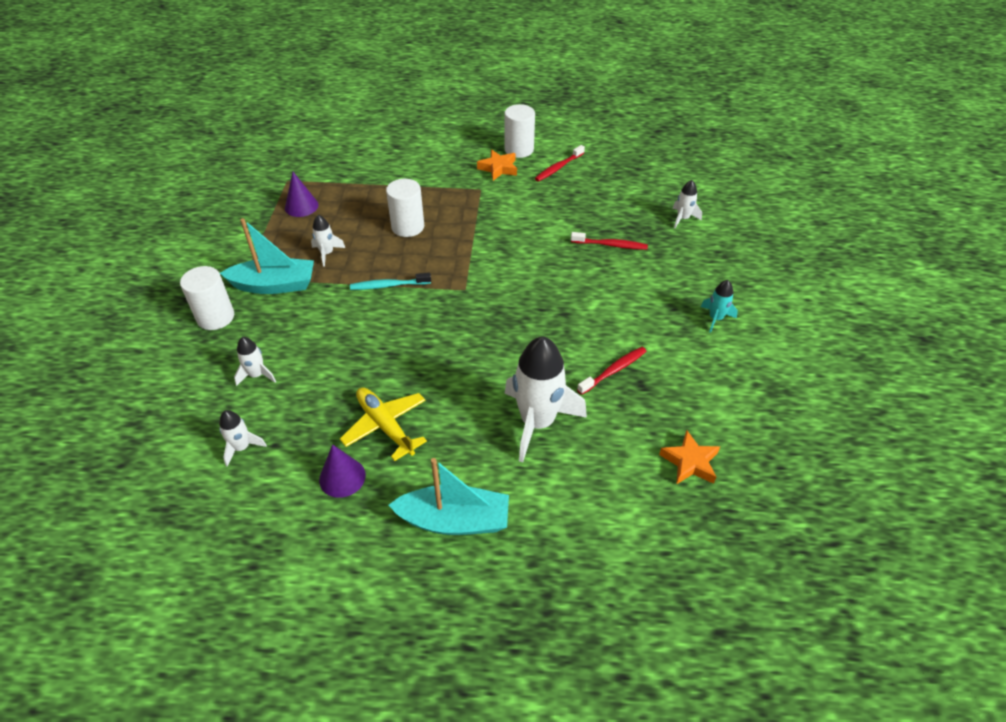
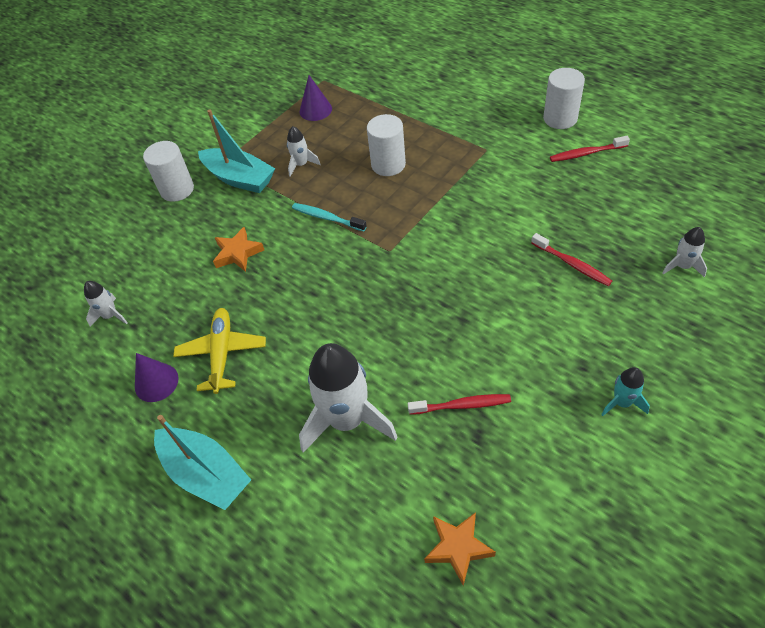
camera: 40 degrees right, 5 degrees up
white rocket [234,337,276,386] -> none
orange star [477,150,517,181] -> orange star moved to [213,227,264,272]

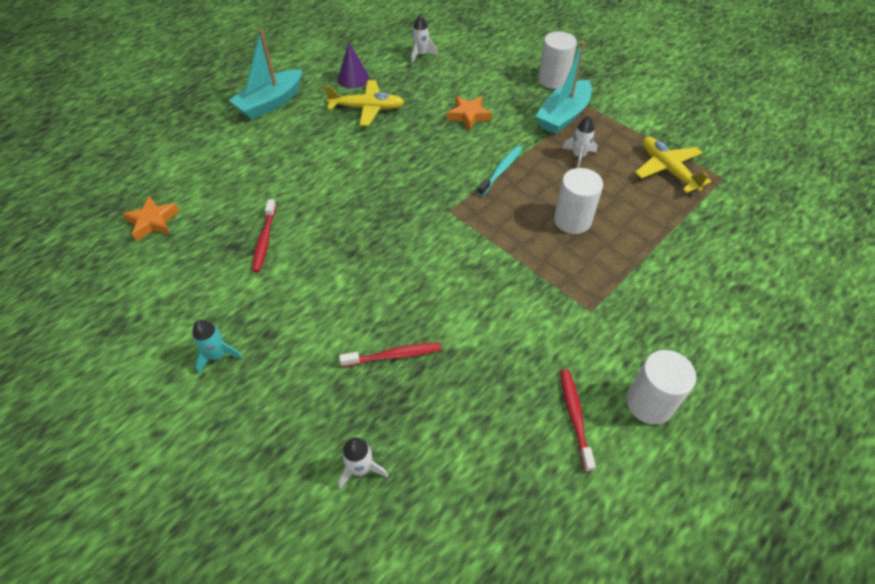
camera: 90 degrees right, 0 degrees up
white rocket [299,343,397,453] -> none
purple cone [300,75,332,121] -> yellow plane [635,136,712,193]
red toothbrush [531,233,612,286] -> red toothbrush turned 150 degrees counterclockwise [339,342,441,367]

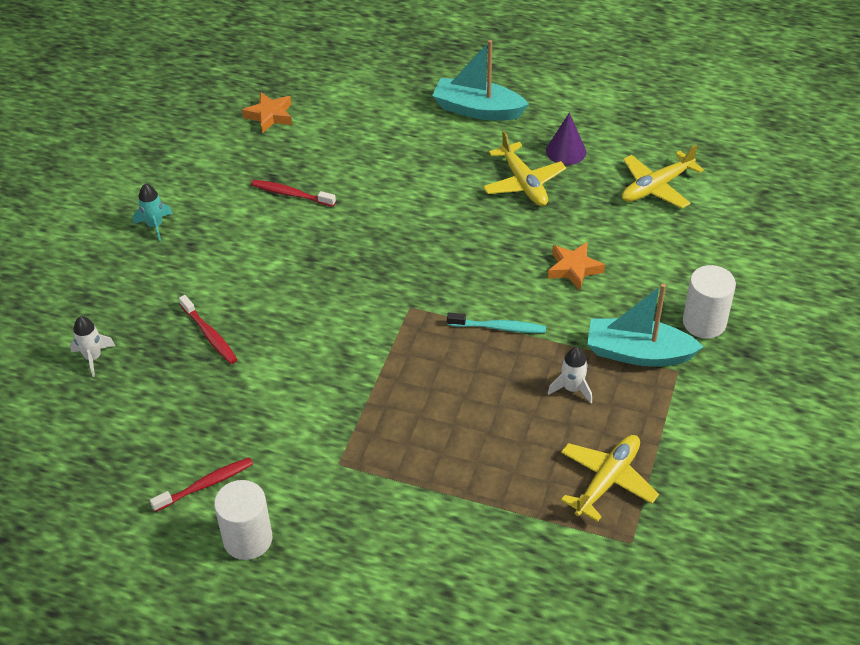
camera: 65 degrees right, 5 degrees down
red toothbrush [252,199,276,272] -> red toothbrush turned 45 degrees clockwise [251,180,336,207]
white rocket [411,15,438,63] -> yellow plane [622,144,704,208]
white cylinder [554,168,603,234] -> none

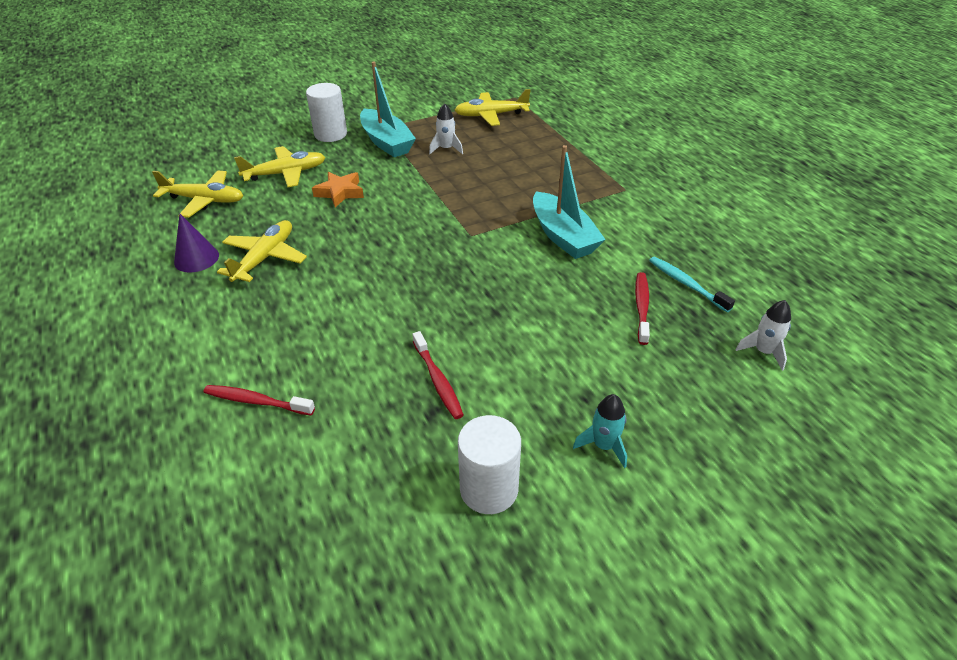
camera: 135 degrees left, 5 degrees down
red toothbrush [150,457,253,512] -> red toothbrush moved to [203,385,315,416]
white cylinder [214,480,272,560] -> white cylinder moved to [458,415,521,514]
orange star [242,92,292,133] -> none
turquoise boat [432,40,529,121] -> turquoise boat moved to [533,145,606,259]
turquoise toothbrush [447,313,546,333] -> turquoise toothbrush moved to [649,257,735,312]
none -> yellow plane [234,146,325,187]

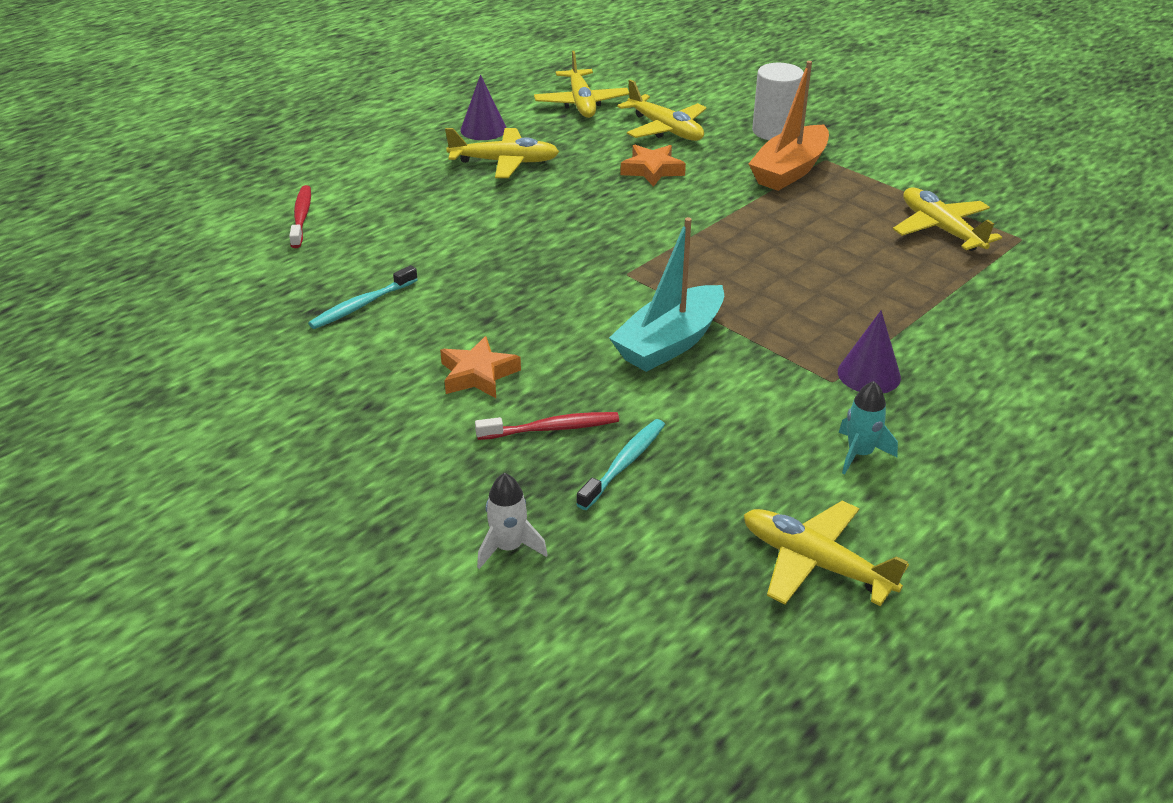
camera: 70 degrees right, 5 degrees down
turquoise boat [360,61,416,157] -> orange boat [749,61,829,191]
red toothbrush [412,331,464,419] -> turquoise toothbrush [308,265,418,329]
white rocket [429,103,463,154] -> none
white cylinder [458,415,521,514] -> none
turquoise rocket [573,394,627,468] -> turquoise rocket moved to [839,381,898,474]
none -> orange star [440,336,521,398]
none -> yellow plane [744,501,909,606]
none -> purple cone [838,310,901,393]

